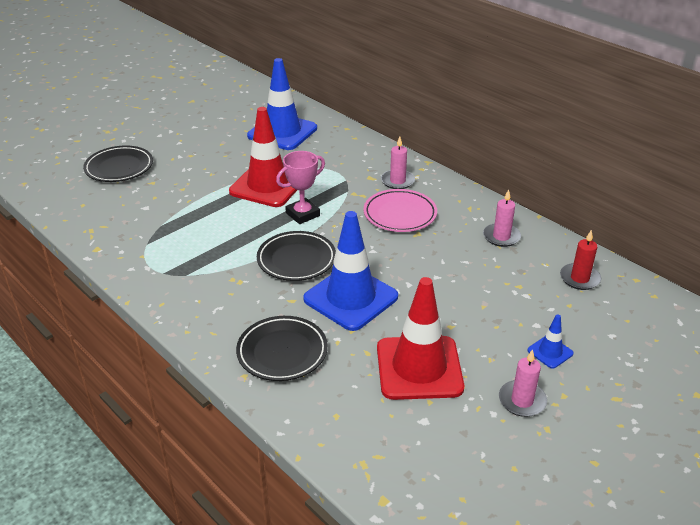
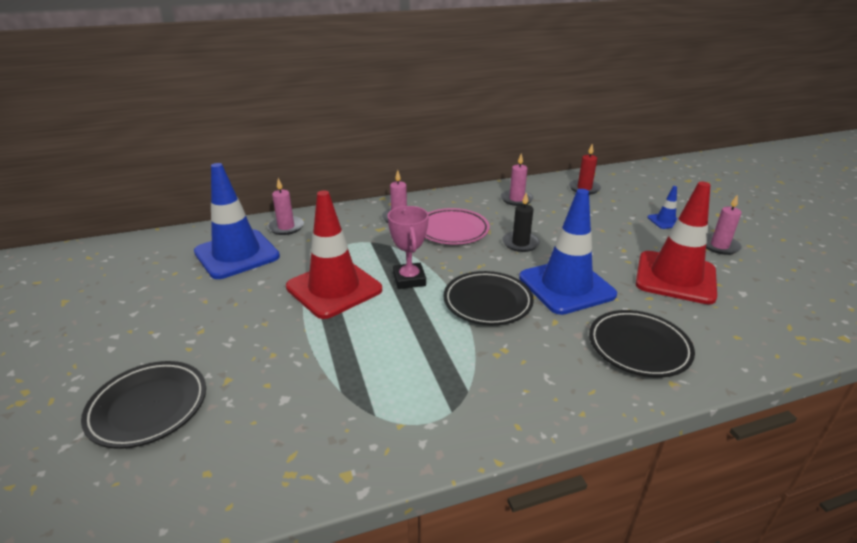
camera: 65 degrees left, 5 degrees down
none -> pink candle [268,178,304,235]
none -> black candle [502,192,540,252]

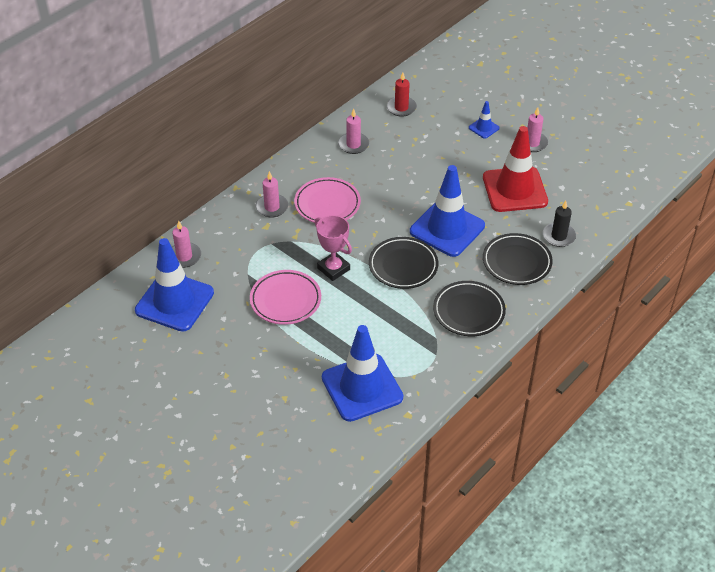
camera: 30 degrees left, 15 degrees up
black plate [81,361,206,449] -> black plate moved to [433,281,506,336]
red traffic cone [286,190,382,319] -> pink plate [250,270,321,325]
black candle [502,192,540,252] -> black candle moved to [543,201,576,247]
none -> blue traffic cone [322,325,403,422]

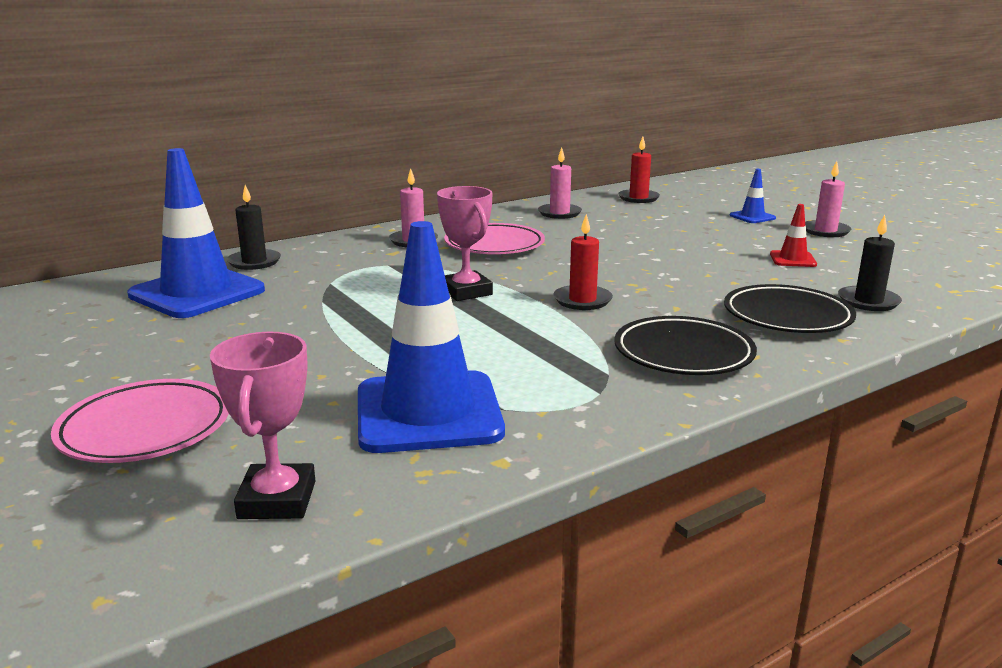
camera: 15 degrees right, 25 degrees down
pink candle [172,221,201,268] -> black candle [227,185,281,270]
pink plate [250,270,321,325] -> pink plate moved to [51,379,229,463]
black plate [369,237,438,289] -> red candle [553,214,613,310]
blue traffic cone [410,165,485,257] -> none
red traffic cone [483,126,548,212] -> red traffic cone [770,204,817,267], size x0.44
none -> pink trophy [210,331,315,519]

